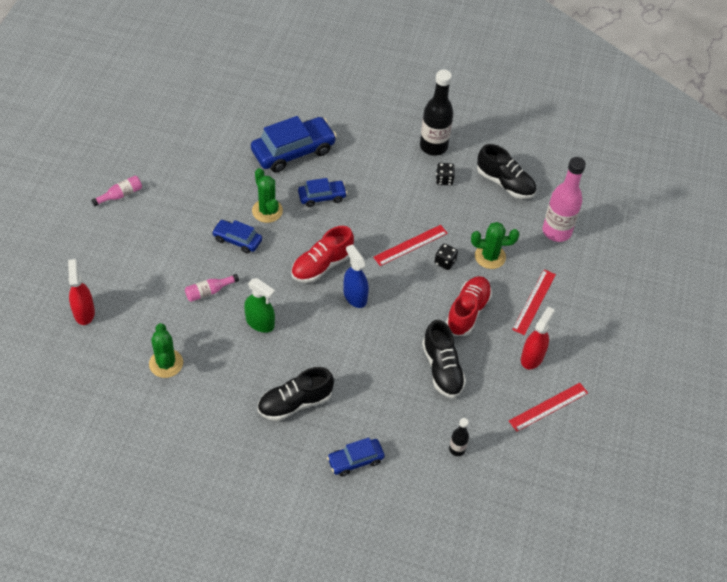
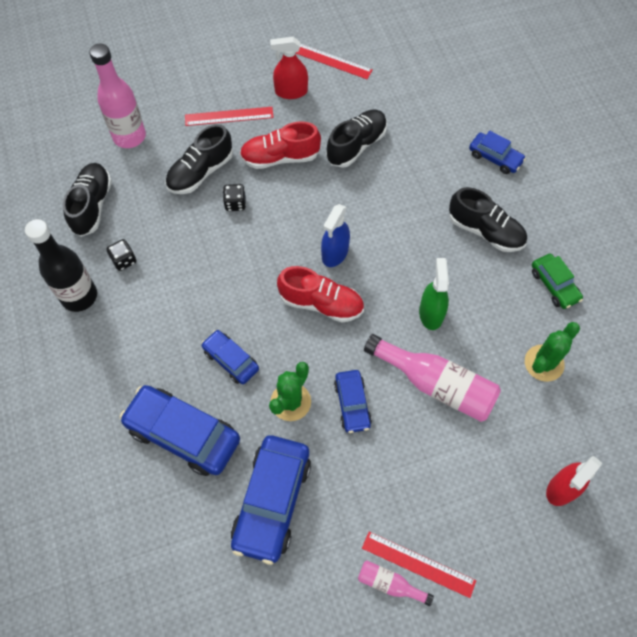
camera: 120 degrees left, 10 degrees up
pink bottle [185,274,239,302] -> pink bottle [364,334,501,422], size x2.04
red ruler [373,225,448,266] -> red ruler moved to [362,532,476,598]
black bottle [449,418,469,456] -> none
green cactus [471,222,519,269] -> black shoe [165,124,233,194]
none -> blue car [231,435,311,565]
none -> green car [532,254,583,309]

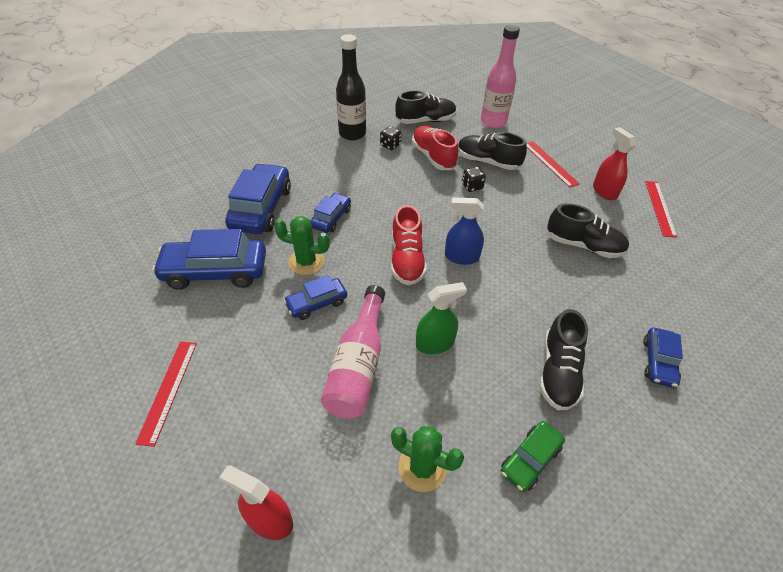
camera: 70 degrees right, 15 degrees down
red shoe [240,121,321,169] -> red shoe moved to [412,126,458,170]
pink bottle [358,561,434,606] -> none

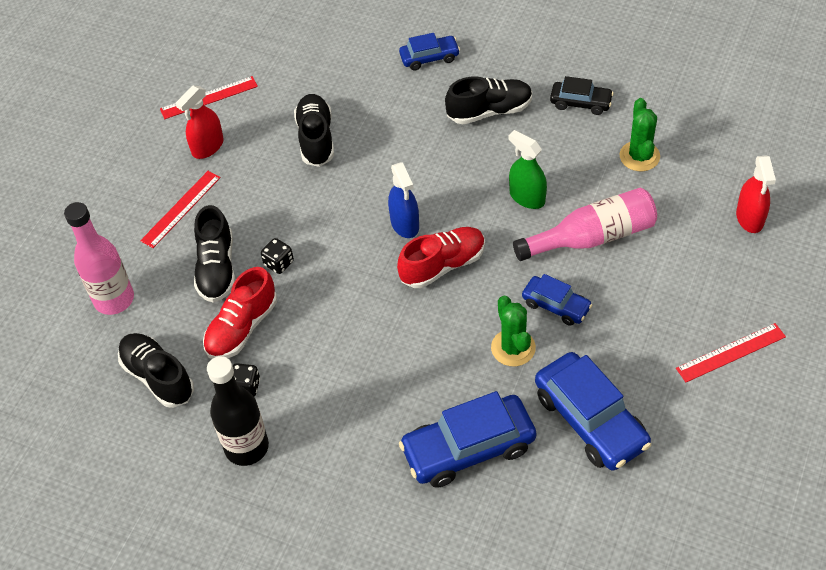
camera: 115 degrees left, 5 degrees up
blue car [311,193,351,233] -> none
green car [501,421,565,492] -> black car [550,76,614,115]

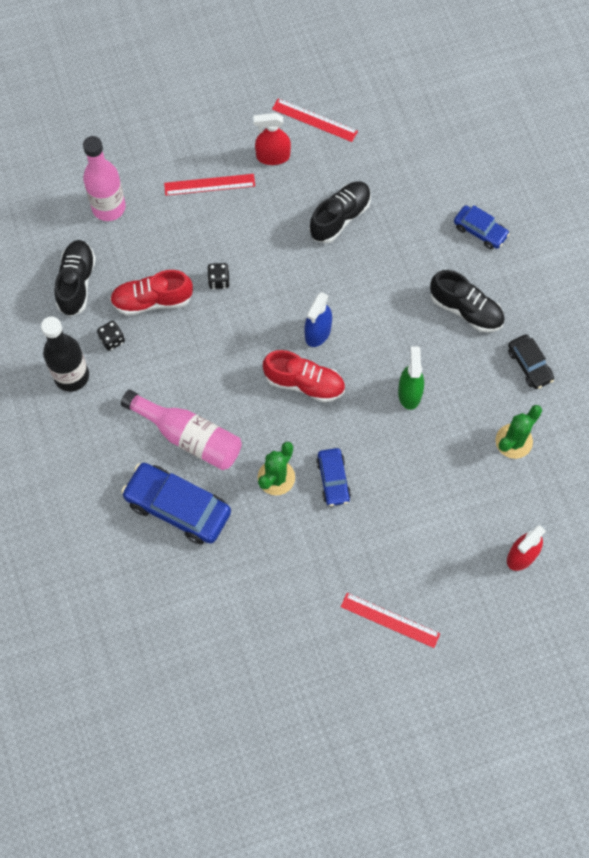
camera: 45 degrees right, 15 degrees up
black shoe [194,205,236,303] -> none
pink bottle [513,188,657,261] -> pink bottle moved to [121,390,242,470]
blue car [535,352,651,470] -> none

